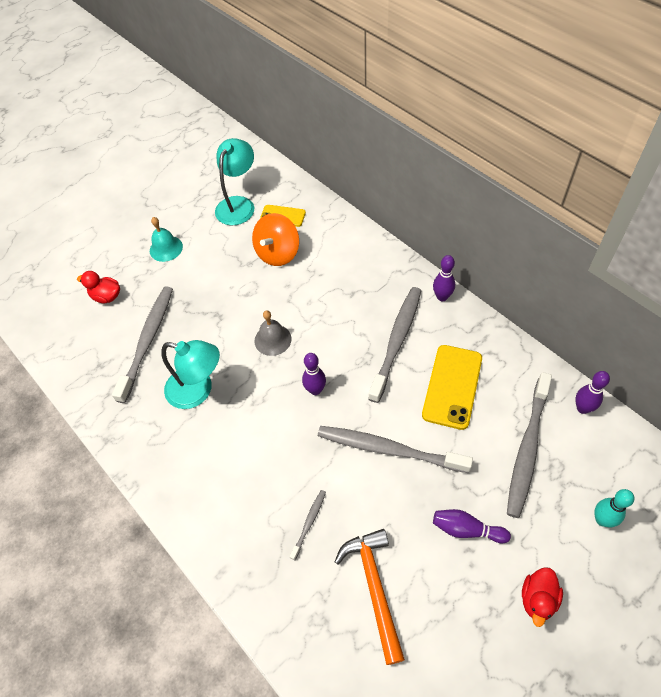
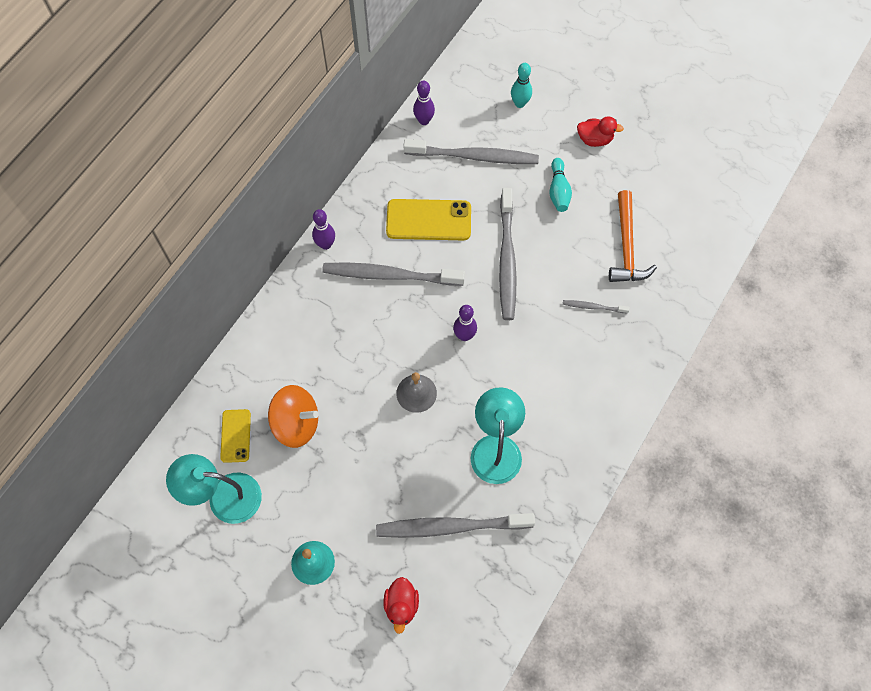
camera: 110 degrees left, 10 degrees up
orange hammer [335,529,405,665] -> orange hammer turned 60 degrees counterclockwise [609,190,657,282]
purple bowling pin [433,509,511,543] -> turquoise bowling pin [550,158,572,212]

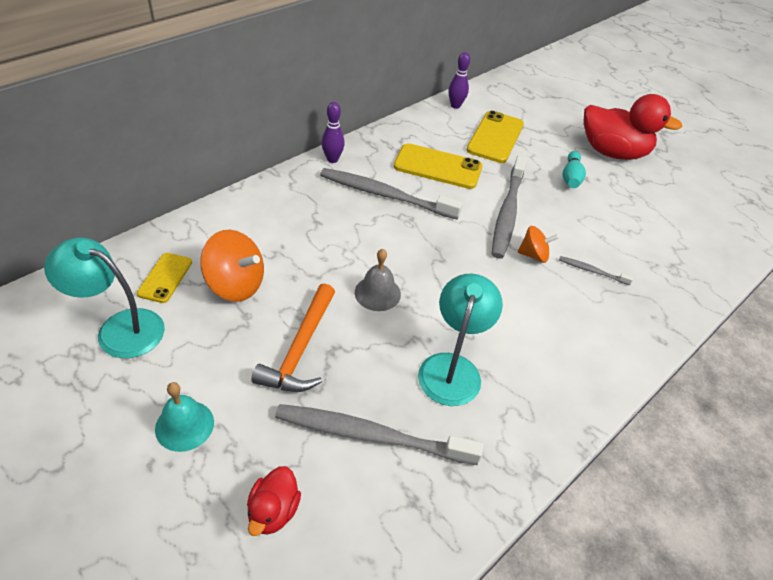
camera: 10 degrees right, 20 degrees down
grey toothbrush [404,139,539,164] -> yellow phone [466,111,524,163]
purple bowling pin [453,305,477,341] -> none
turquoise bowling pin [511,63,532,108] -> none
red duck [577,116,624,147] -> red duck [584,94,682,160], size x2.05
orange hammer [609,190,657,282] -> orange hammer moved to [252,283,335,392]
none -> orange spinning top [518,226,559,263]

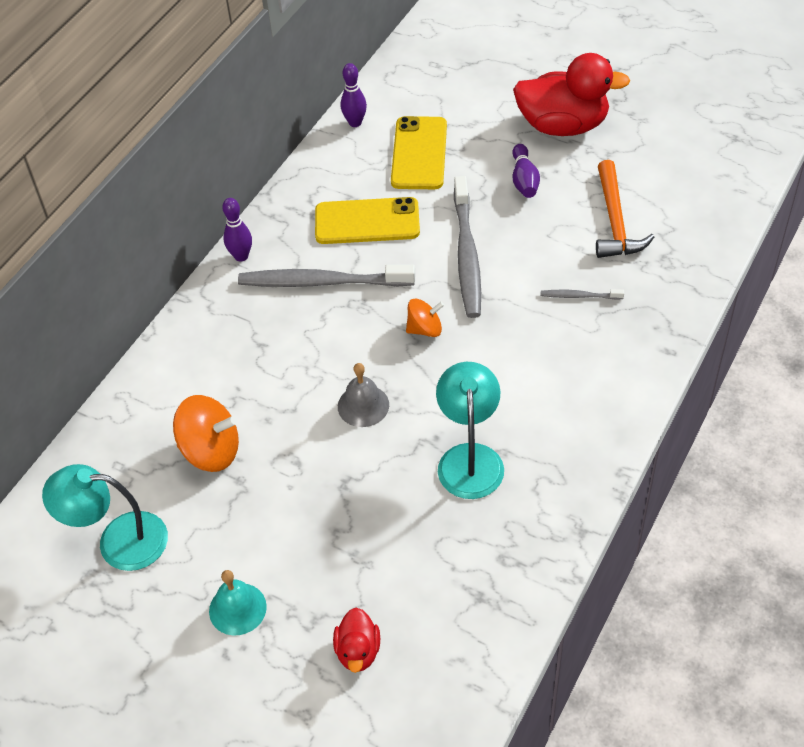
camera: 10 degrees left, 5 degrees up
yellow phone [137,253,192,303] -> none
orange hammer [252,283,335,392] -> orange hammer moved to [596,160,654,258]
grey toothbrush [275,404,484,465] -> none
orange spinning top [518,226,559,263] -> orange spinning top moved to [406,298,444,337]
turquoise bowling pin [562,151,586,188] -> purple bowling pin [513,144,540,198]

